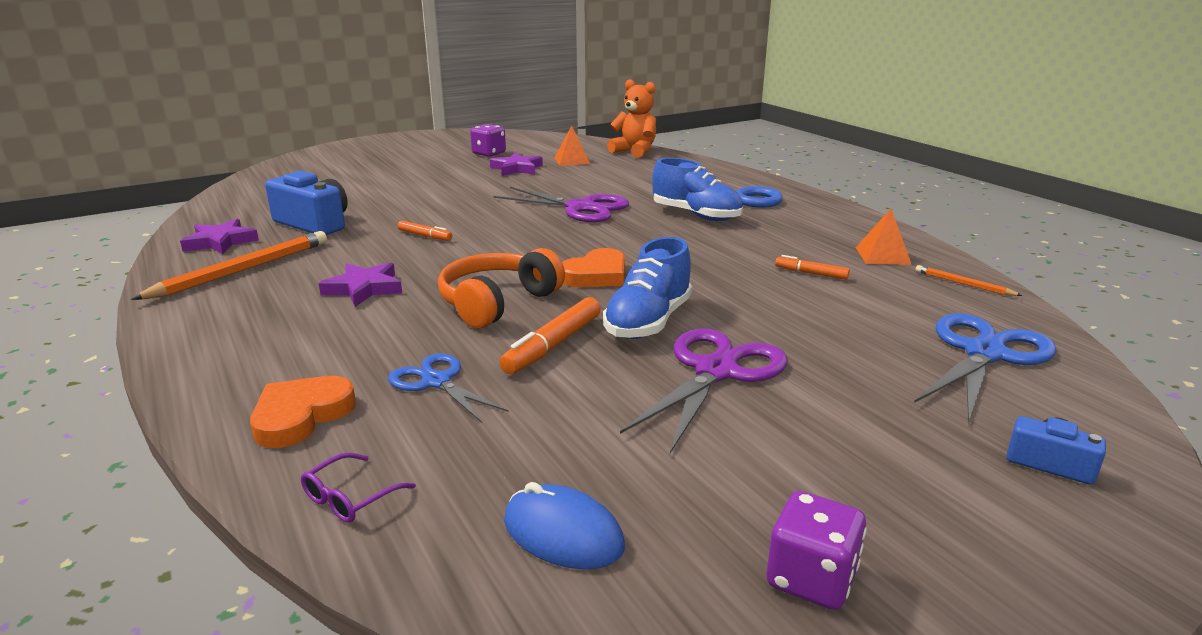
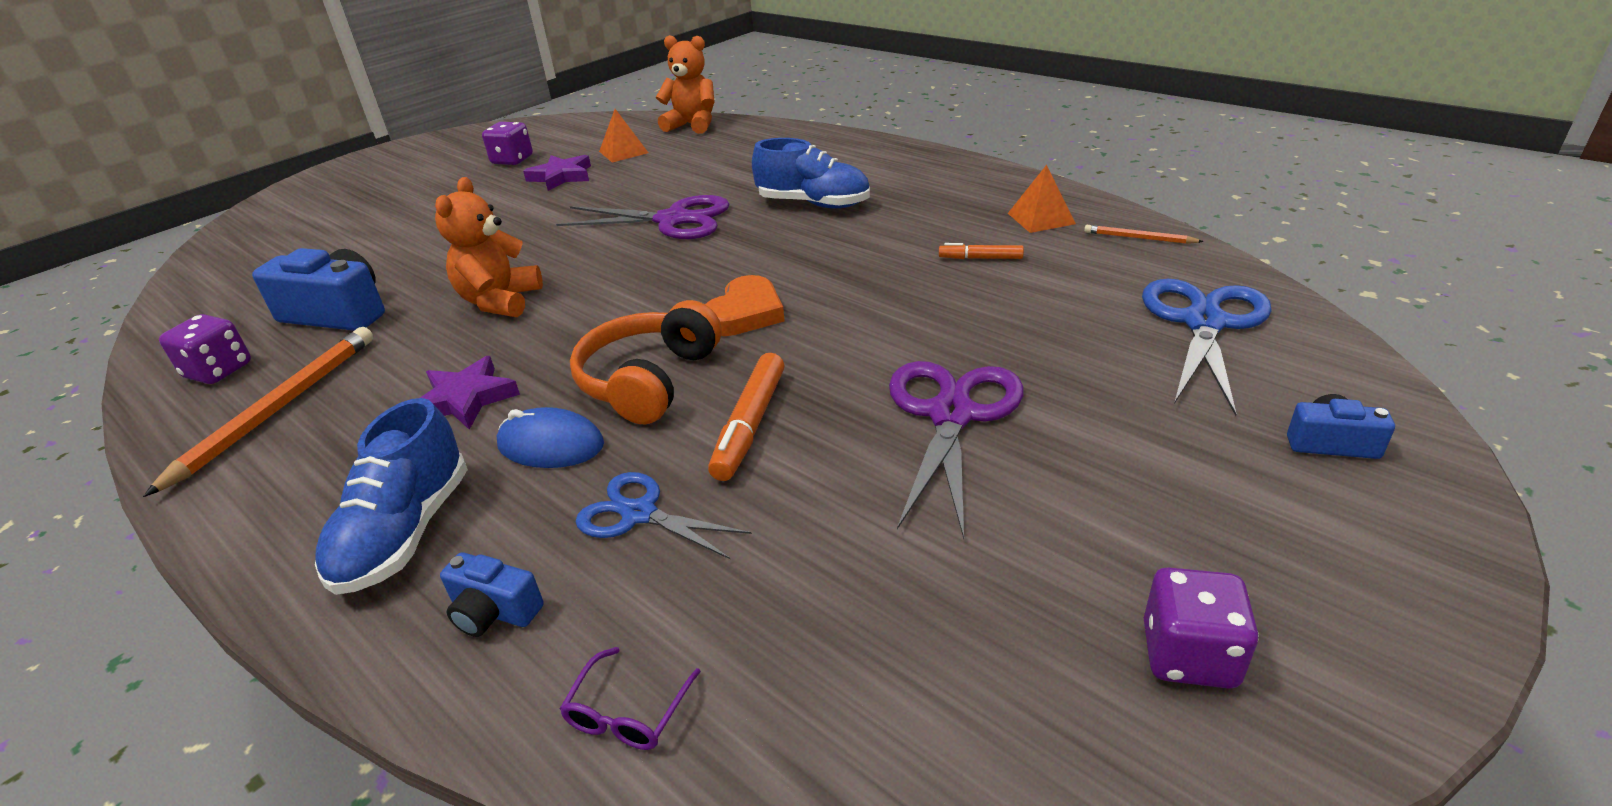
camera: 15 degrees left, 10 degrees up
purple star [180,219,259,254] -> purple dice [159,314,251,384]
orange heart [250,376,356,448] -> blue camera [440,552,544,637]
orange marker [398,221,452,241] -> orange teddy bear [435,177,543,317]
blue mouse [504,482,625,570] -> blue mouse moved to [497,407,604,468]
blue shoe [603,237,692,339] -> blue shoe moved to [315,398,468,595]
blue ring [736,186,783,208] -> none

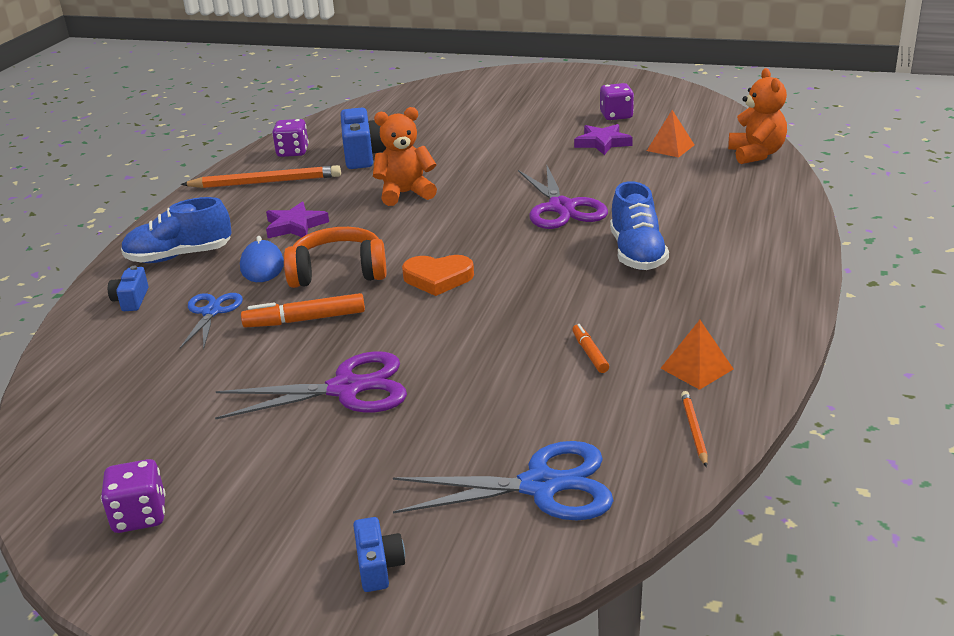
camera: 65 degrees right, 5 degrees down
purple glasses [560,647,701,750] -> none

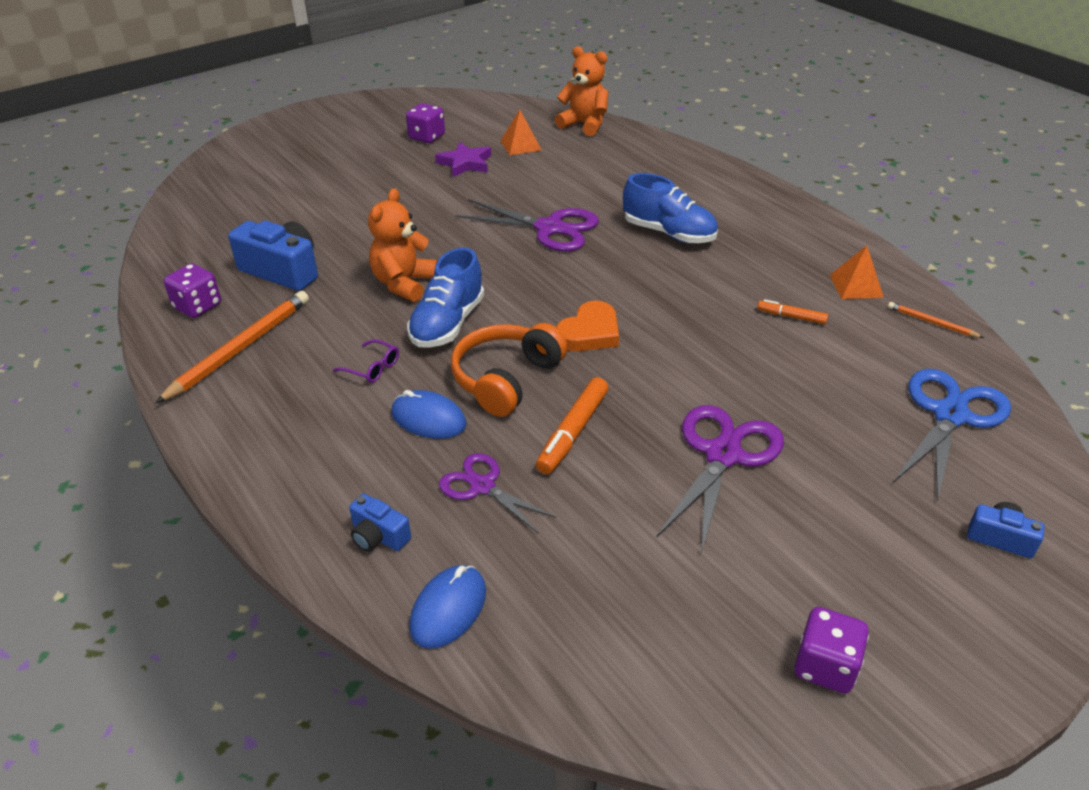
camera: 55 degrees left, 10 degrees up
blue shoe [121,197,232,263] -> blue shoe moved to [407,247,484,348]
blue scissors [180,293,243,349] -> purple scissors [439,453,557,533]
purple star [266,202,329,238] -> purple glasses [333,339,399,383]
none -> blue mouse [409,565,486,649]

